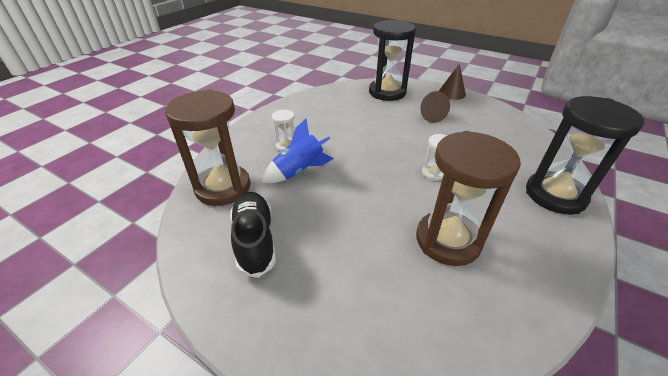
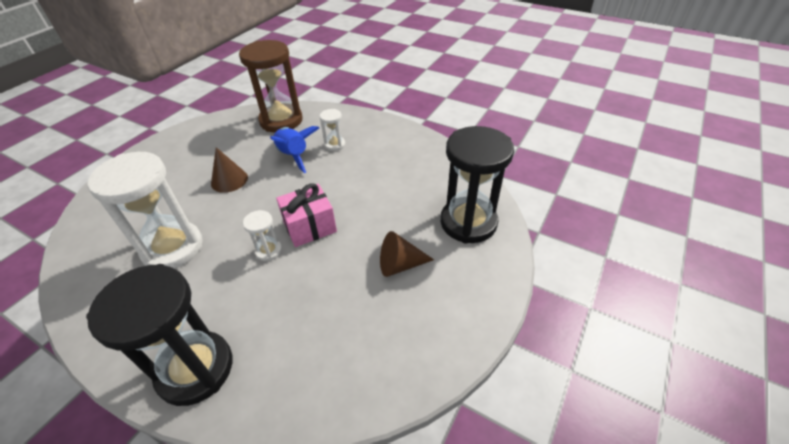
camera: 90 degrees right, 5 degrees up
black shoe [230,192,276,278] -> none
brown hourglass [416,131,521,266] -> white hourglass [87,152,203,269]
brown cone [439,64,466,100] -> brown cone moved to [211,147,248,193]
none -> pink gift [276,183,337,247]

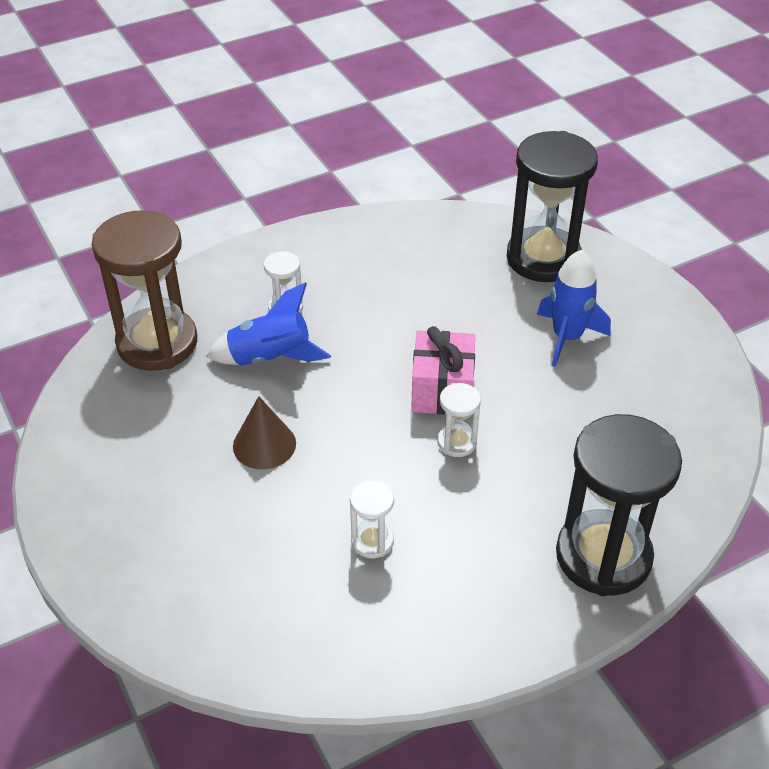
camera: 60 degrees left, 0 degrees up
white hourglass [87,152,203,269] -> white hourglass [350,480,394,559], size x0.45
brown cone [380,231,434,277] -> blue rocket [537,250,611,367]

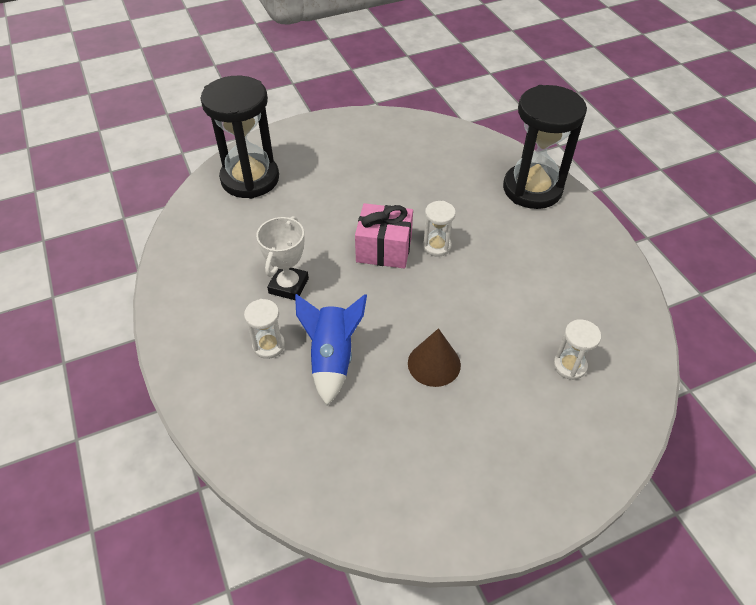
camera: 85 degrees left, 5 degrees up
brown hourglass [92,210,197,371] -> none
white hourglass [350,480,394,559] -> white hourglass moved to [553,319,601,380]
blue rocket [537,250,611,367] -> none
none -> white trophy [256,216,309,300]

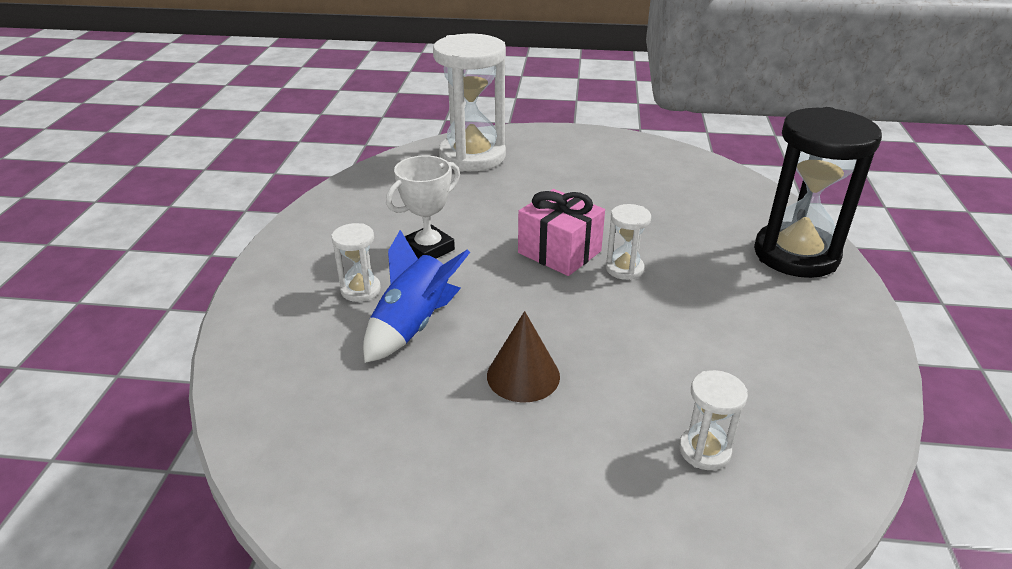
camera: 30 degrees right, 15 degrees down
black hourglass [200,76,279,199] -> white hourglass [433,34,506,172]

